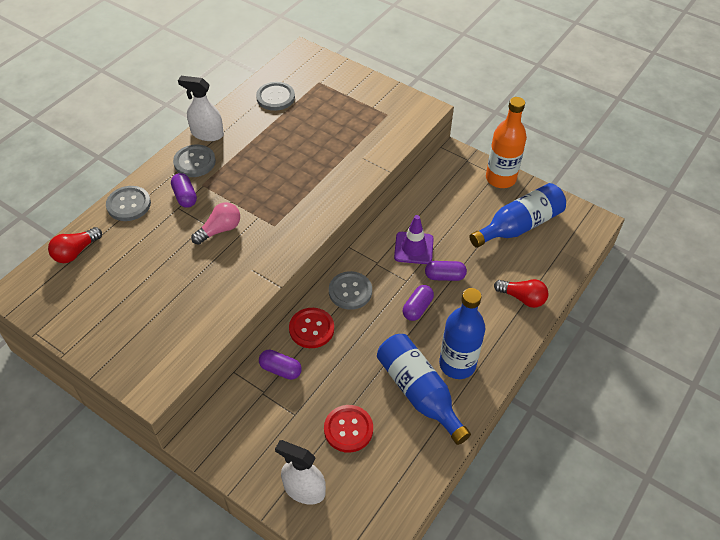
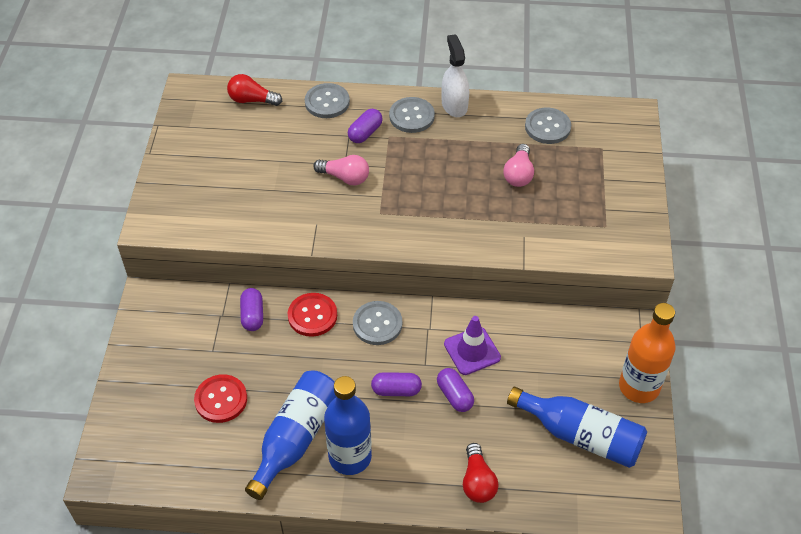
camera: 60 degrees right, 0 degrees up
white spray bottle [275,440,326,505] -> none
none -> pink light bulb [503,144,534,187]

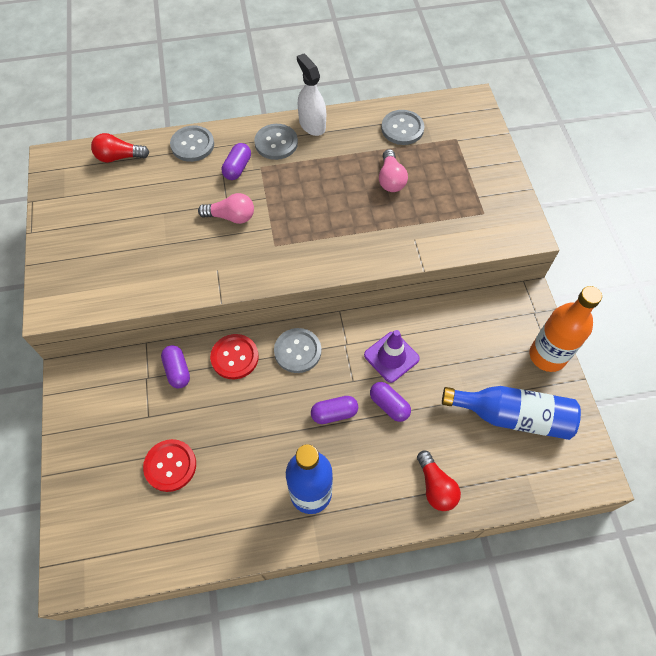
camera: 15 degrees left, 10 degrees up
blue bottle [245,370,336,500] -> none

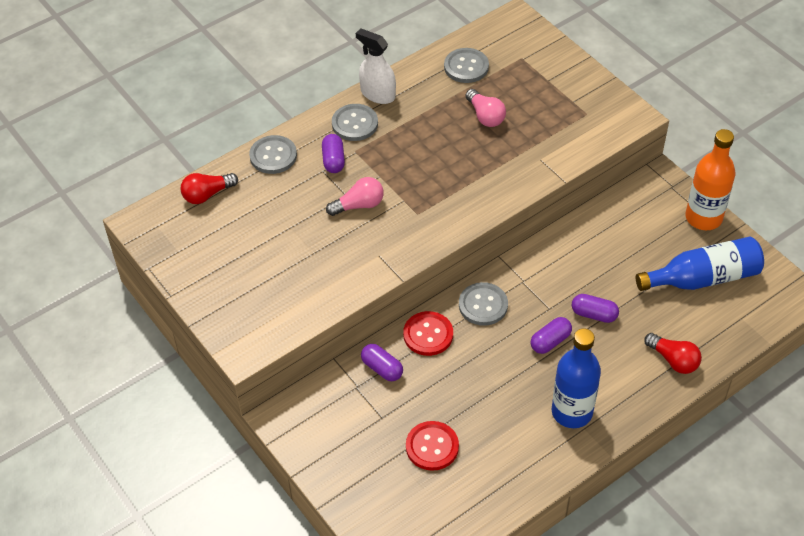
camera: 25 degrees left, 10 degrees down
purple traffic cone [364,330,420,383] -> none

